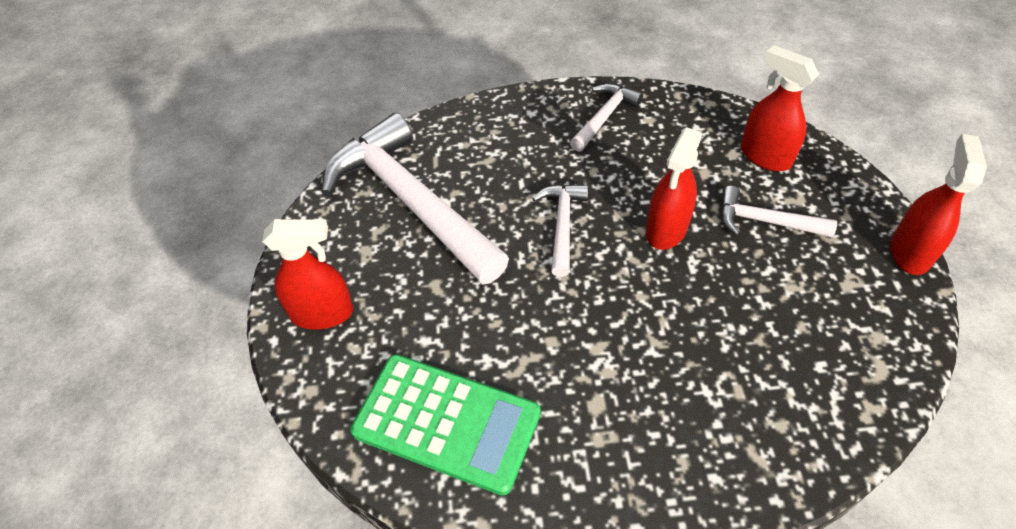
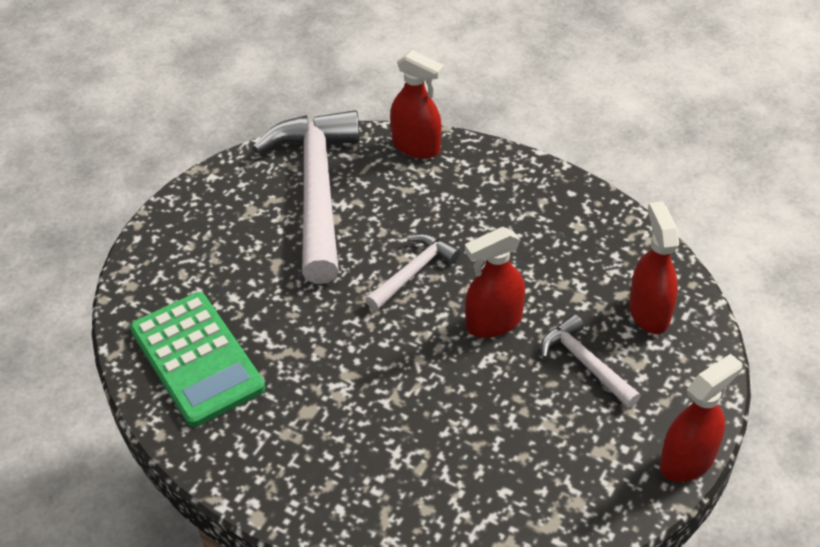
camera: 35 degrees right, 5 degrees down
red spray bottle [262,219,353,330] -> red spray bottle moved to [390,50,444,159]
white hammer [570,83,643,152] -> none

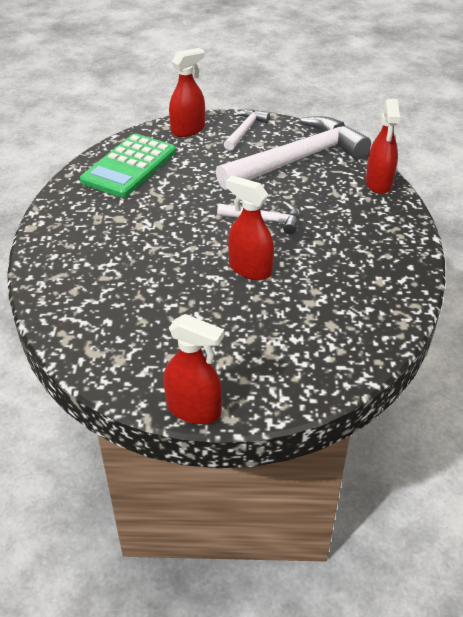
camera: 60 degrees right, 5 degrees down
white hammer [541,314,641,408] -> white hammer moved to [224,109,270,151]
red spray bottle [629,201,679,334] -> red spray bottle moved to [169,48,205,137]

